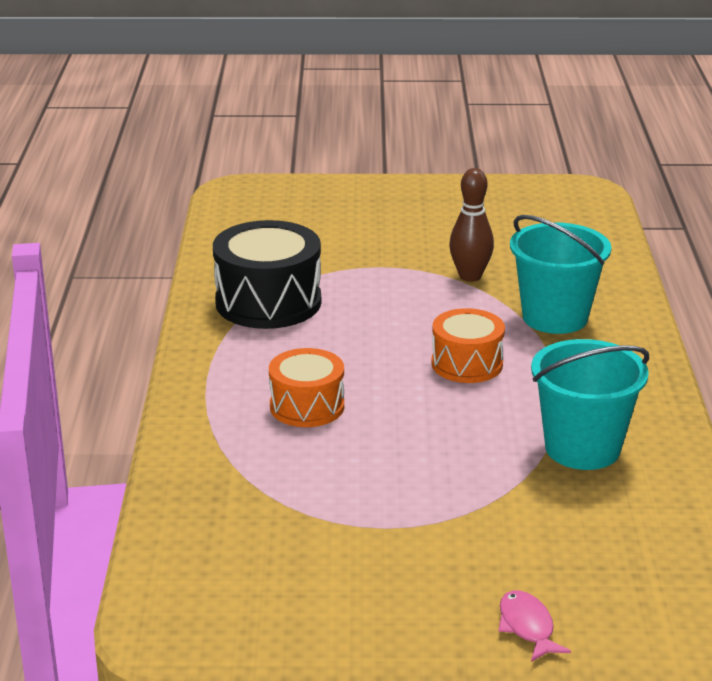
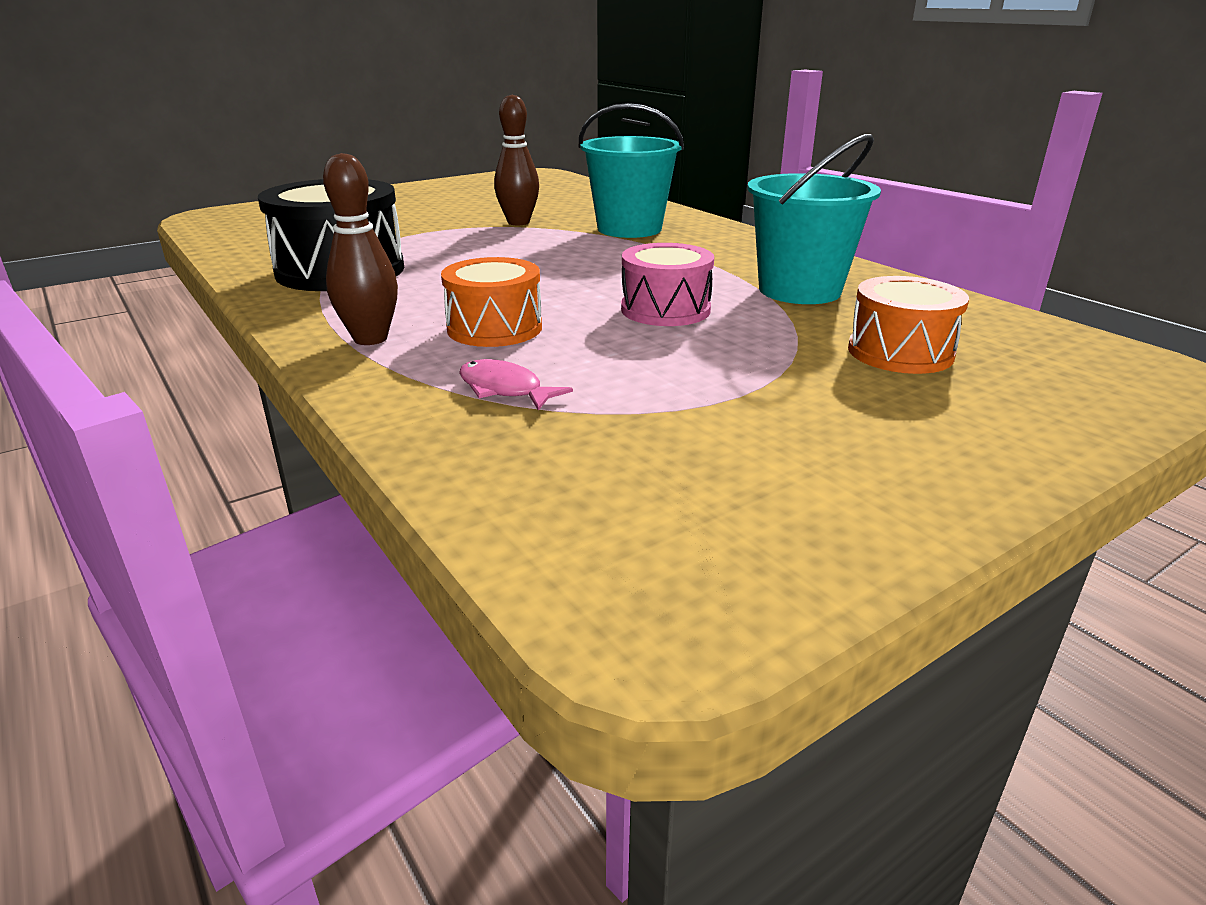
camera: 35 degrees left, 0 degrees up
orange drum [431,308,505,383] -> orange drum moved to [848,276,969,374]
pink fish [498,590,571,662] -> pink fish moved to [459,359,573,411]
none -> brown bowling pin [323,153,398,345]
none -> pink drum [621,243,714,326]

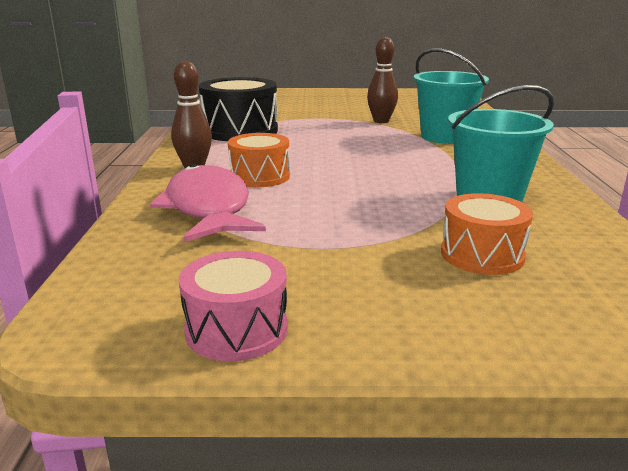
camera: 35 degrees right, 5 degrees down
pink fish [459,359,573,411] -> pink fish [150,164,266,242], size x2.25
pink drum [621,243,714,326] -> pink drum moved to [179,251,288,361]

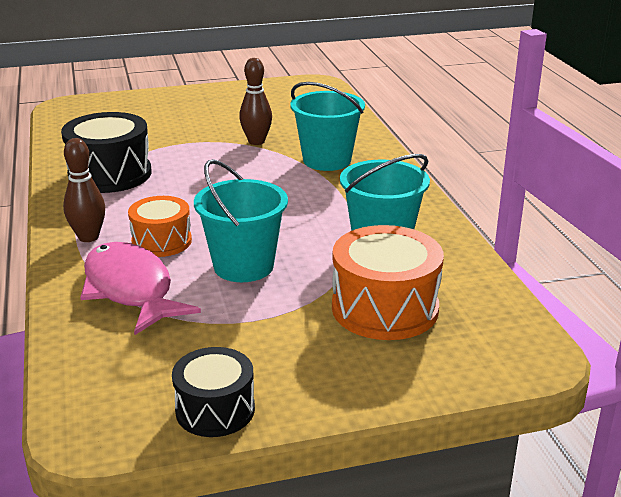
camera: 15 degrees left, 5 degrees up
pink drum [179,251,288,361] -> black drum [172,347,255,437]
orange drum [441,193,533,275] -> orange drum [332,225,444,340], size x1.59
none -> turquoise bucket [194,159,288,282]

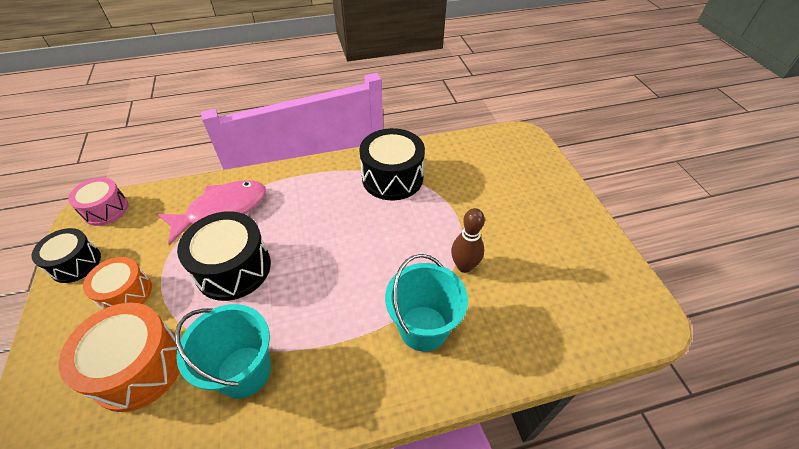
camera: 90 degrees right, 20 degrees up
brown bowling pin [63,138,105,242] -> none
orange drum [128,196,192,257] -> orange drum moved to [83,257,152,309]
turquoise bucket [194,159,288,282] -> black drum [177,211,271,301]
none -> pink drum [68,177,128,226]

